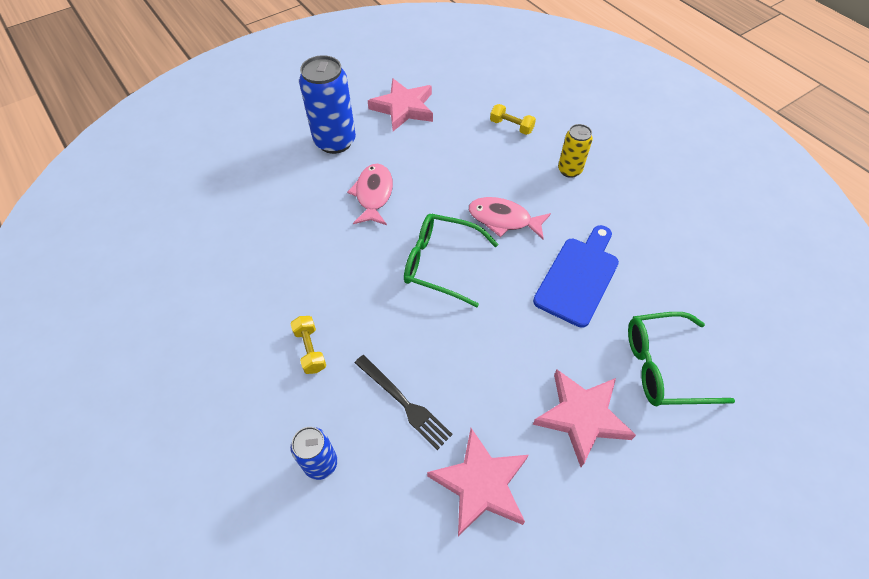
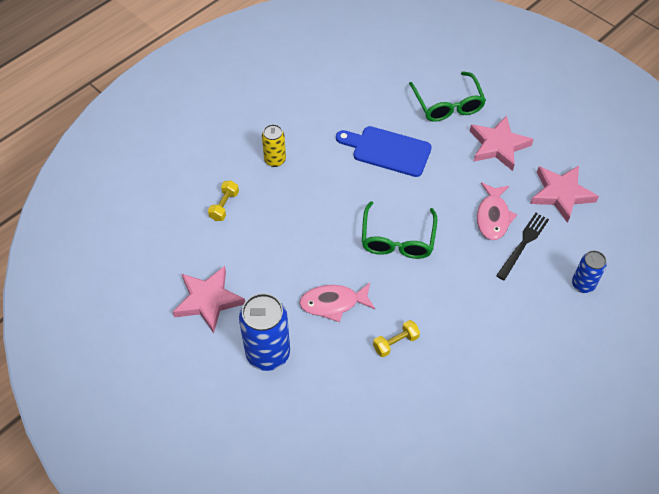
camera: 100 degrees left, 0 degrees up
yellow dumbbell [290,316,326,374] -> yellow dumbbell moved to [373,320,420,357]
pink fish [469,197,551,239] -> pink fish moved to [477,182,517,240]

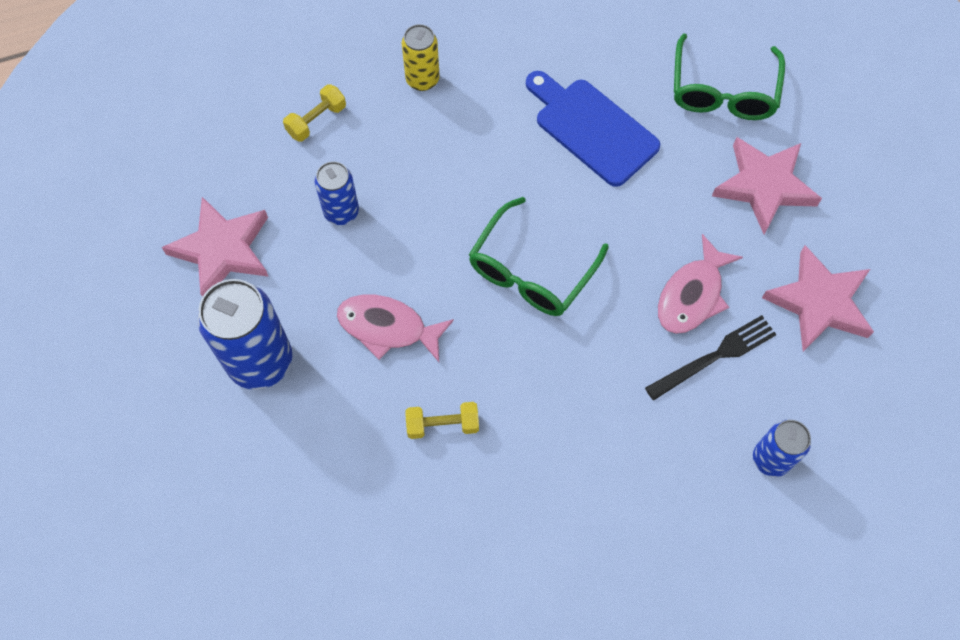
camera: 25 degrees right, 10 degrees up
none -> blue can [315,161,359,225]

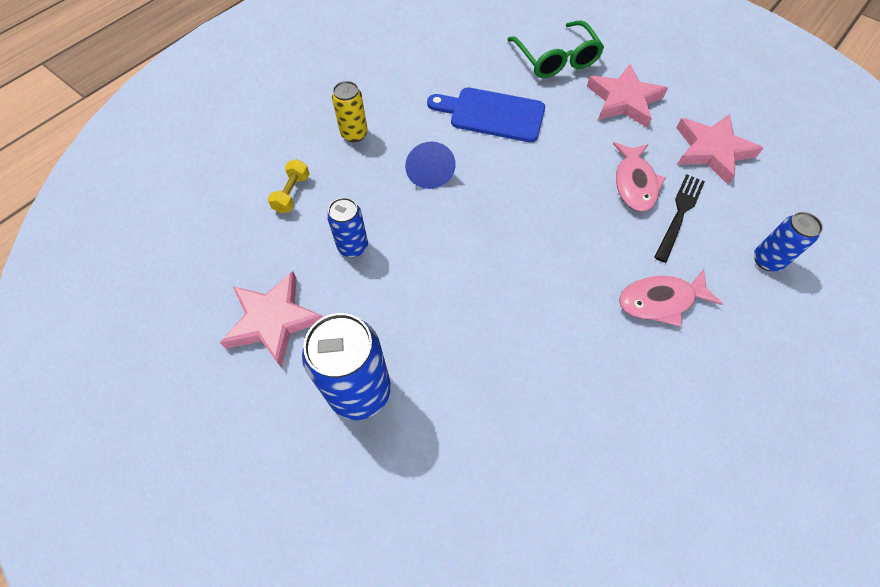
camera: 30 degrees left, 5 degrees down
pink fish [337,295,454,362] -> pink fish moved to [619,269,723,327]
yellow dumbbell [405,402,479,439] -> none
green glasses [469,197,609,316] -> none
none -> blue cone [405,142,456,189]

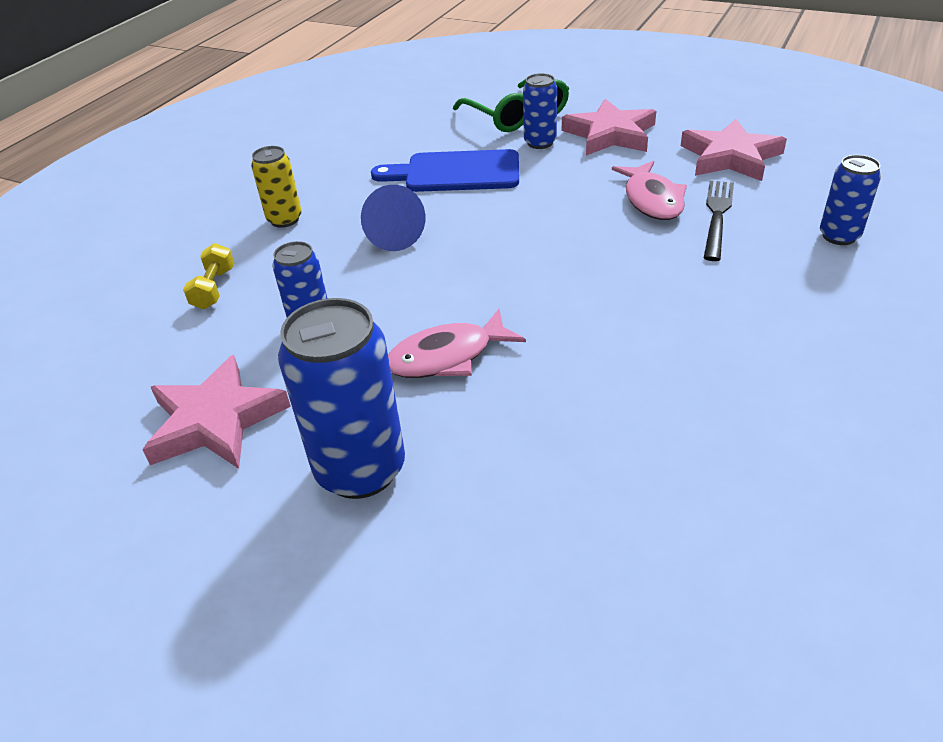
camera: 10 degrees left, 20 degrees down
pink fish [619,269,723,327] -> pink fish moved to [388,309,526,378]
none -> blue can [523,73,557,149]

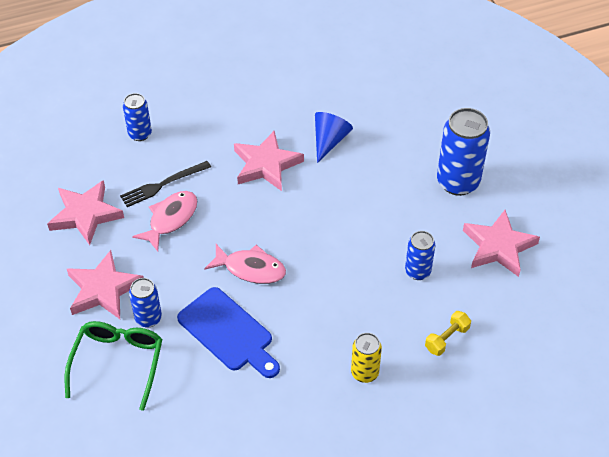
camera: 140 degrees left, 10 degrees up
blue cone [361,185,425,251] -> blue cone moved to [315,112,353,163]
pink fish [388,309,526,378] -> pink fish moved to [204,244,286,284]
none -> pink star [234,131,304,191]

